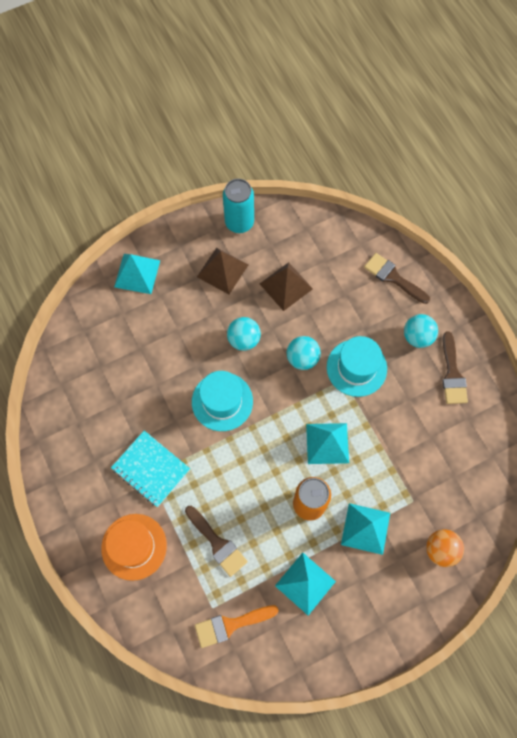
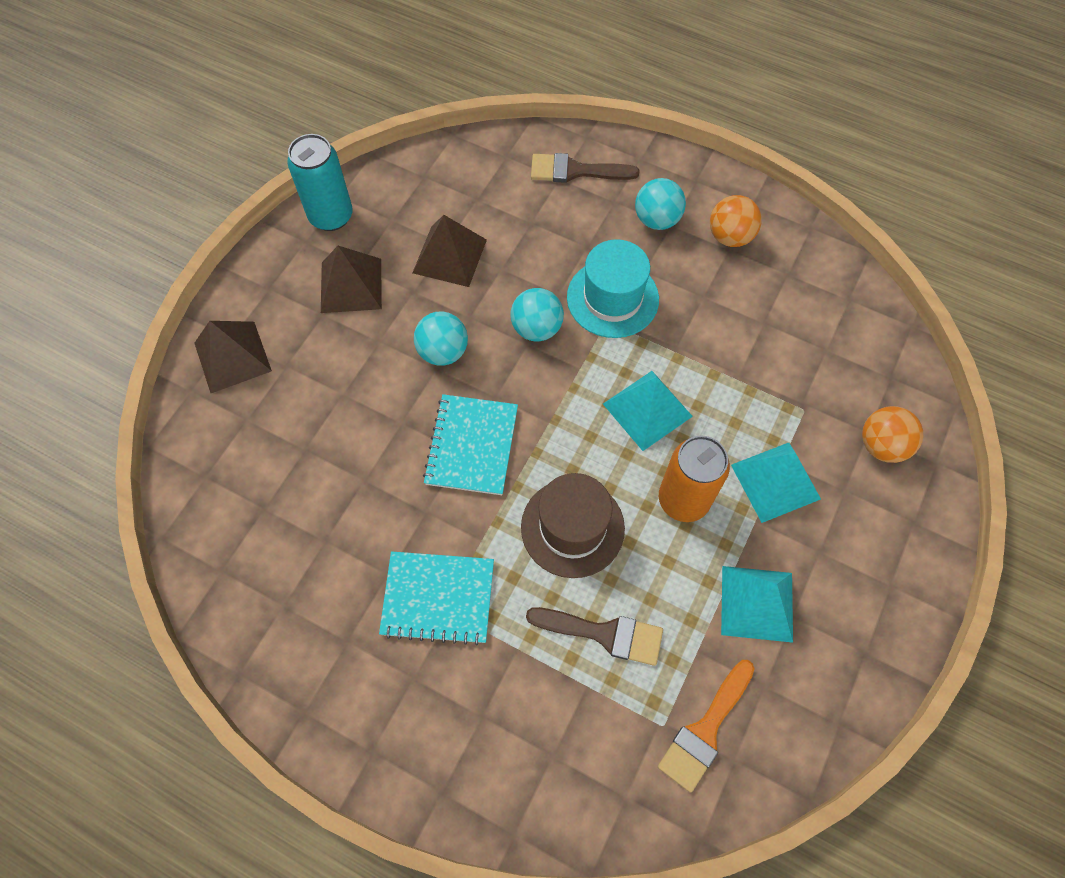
camera: 35 degrees left, 5 degrees down
orange hat [101,514,167,581] -> none
turquoise pyramid [114,254,160,294] -> brown pyramid [195,321,272,393]
turquoise hat [192,371,253,431] -> turquoise notebook [423,394,518,495]
brown brush [443,331,468,404] -> orange ball [710,195,762,247]
none -> brown hat [521,473,625,578]

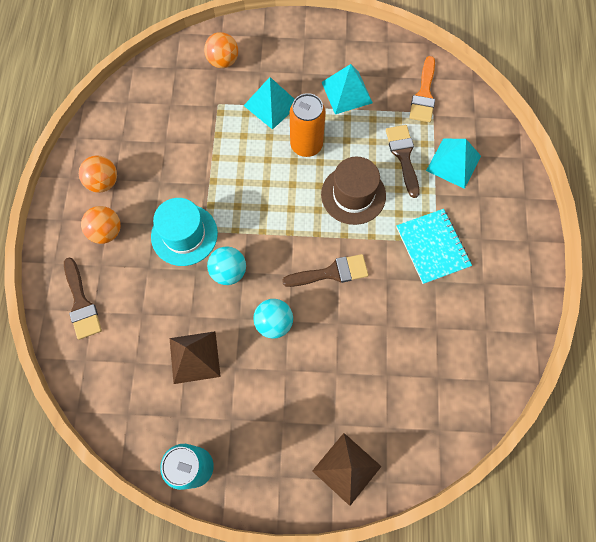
camera: 115 degrees left, 5 degrees up
brown pyramid [321,246,382,313] -> none
turquoise notebook [423,394,518,495] -> brown brush [282,254,368,287]
turquoise pyramid [603,371,693,451] -> turquoise pyramid moved to [426,139,481,189]
turquoise ball [635,178,686,230] -> orange ball [81,206,121,244]
orange brush [658,660,755,793] -> orange brush turned 90 degrees clockwise [409,56,435,122]

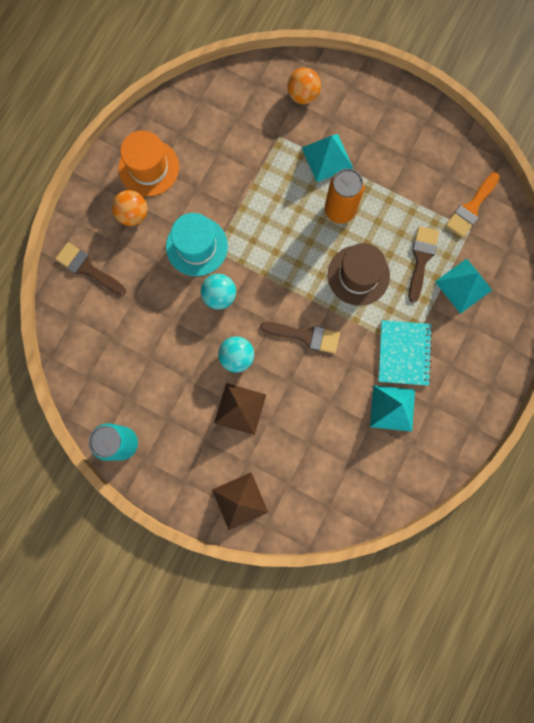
camera: 25 degrees right, 10 degrees up
brown brush [64,257,102,340] -> brown brush turned 120 degrees clockwise [55,242,126,295]
orange ball [79,155,117,193] -> orange hat [118,131,179,197]
brown pyramid [170,331,221,384] -> brown pyramid moved to [214,383,266,435]
turquoise pyramid [322,64,373,114] -> turquoise pyramid moved to [370,385,415,432]

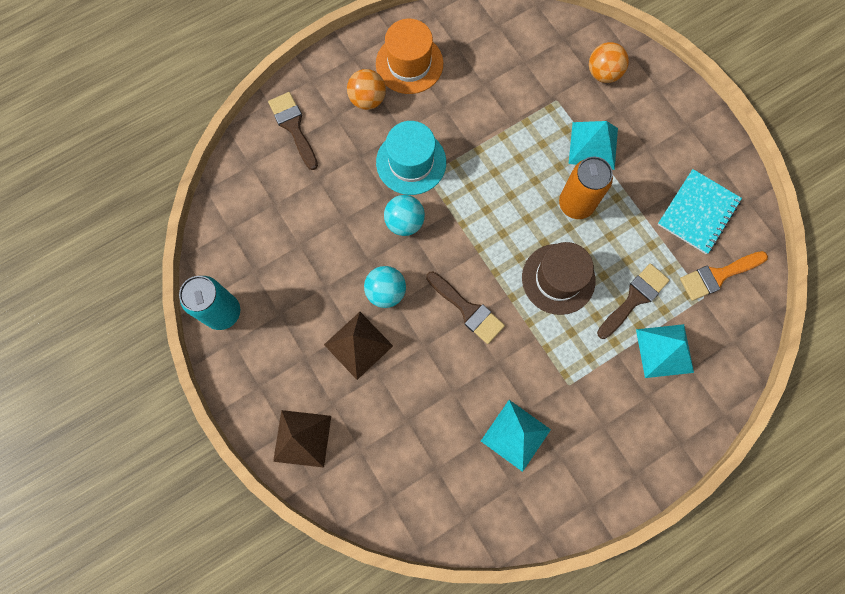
camera: 30 degrees right, 5 degrees down
turquoise notebook [378,320,433,386] -> turquoise notebook moved to [657,169,742,254]

